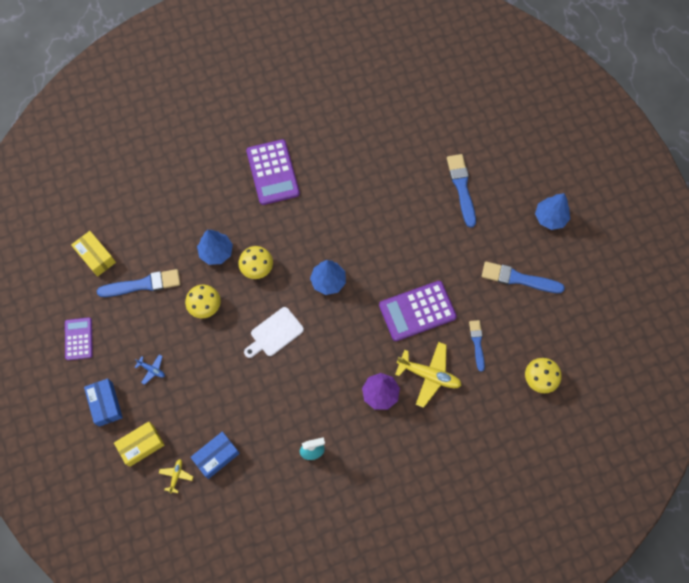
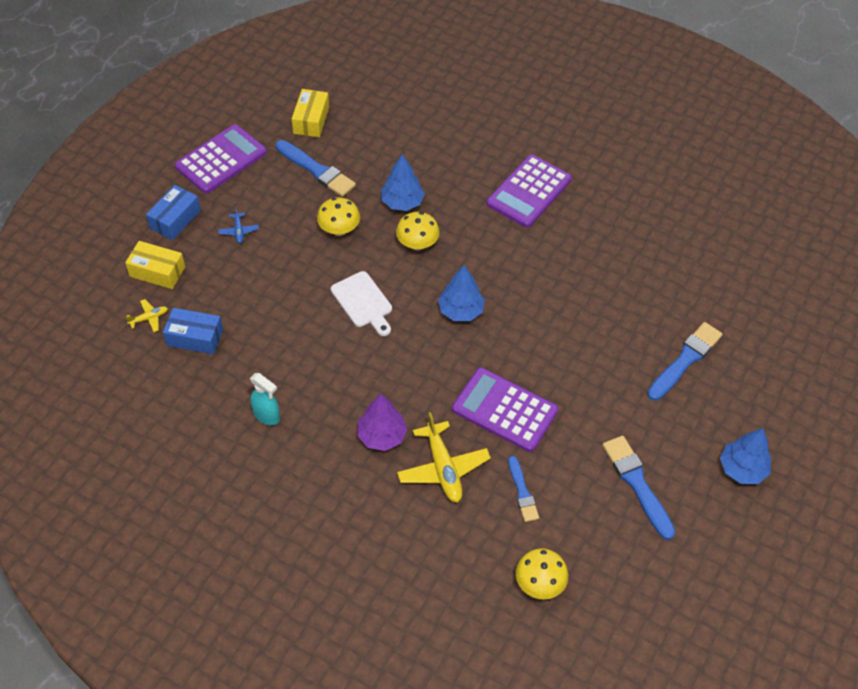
camera: 50 degrees right, 15 degrees down
purple calculator [65,317,93,360] -> purple calculator [175,124,267,194], size x1.66
white cutting board [244,307,304,358] -> white cutting board turned 135 degrees counterclockwise [331,271,392,336]
blue brush [469,320,485,372] -> blue brush turned 120 degrees clockwise [508,456,539,522]

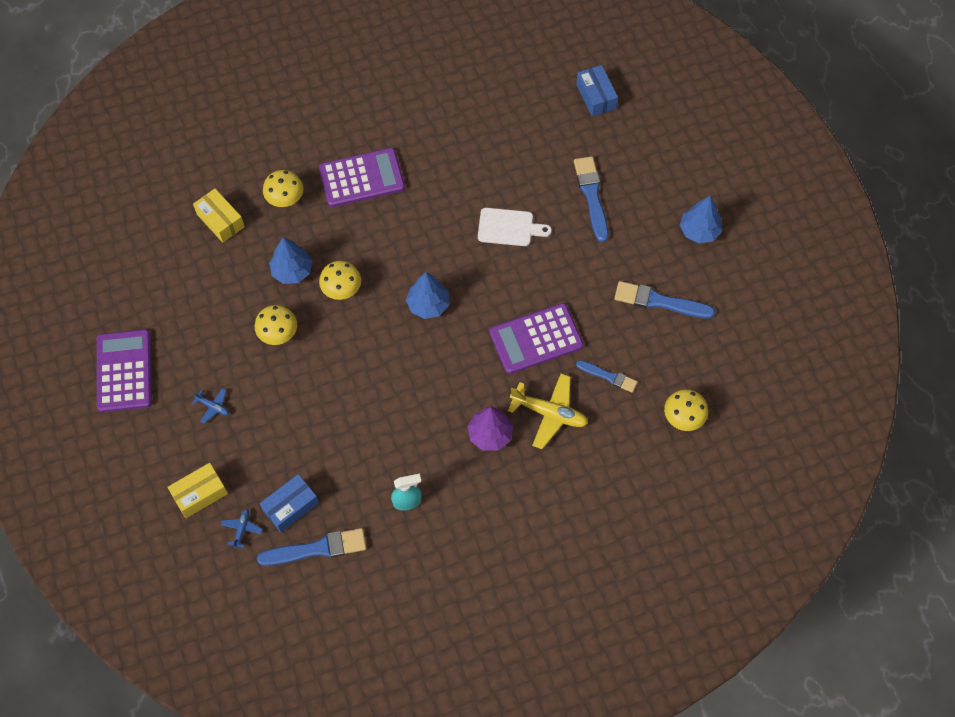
camera: 50 degrees left, 10 degrees up
yellow plane [126,299,168,332] -> blue plane [221,509,263,548]
blue box [146,185,201,240] -> blue box moved to [576,65,618,116]
blue brush [275,140,356,197] -> blue brush moved to [257,528,366,566]
yellow box [292,89,329,137] -> yellow box moved to [193,189,245,243]
white cutting board [331,271,392,336] -> white cutting board moved to [478,208,552,246]
purple calculator [486,154,572,228] -> purple calculator turned 90 degrees counterclockwise [319,148,405,207]
none -> yellow mushroom [263,170,303,207]

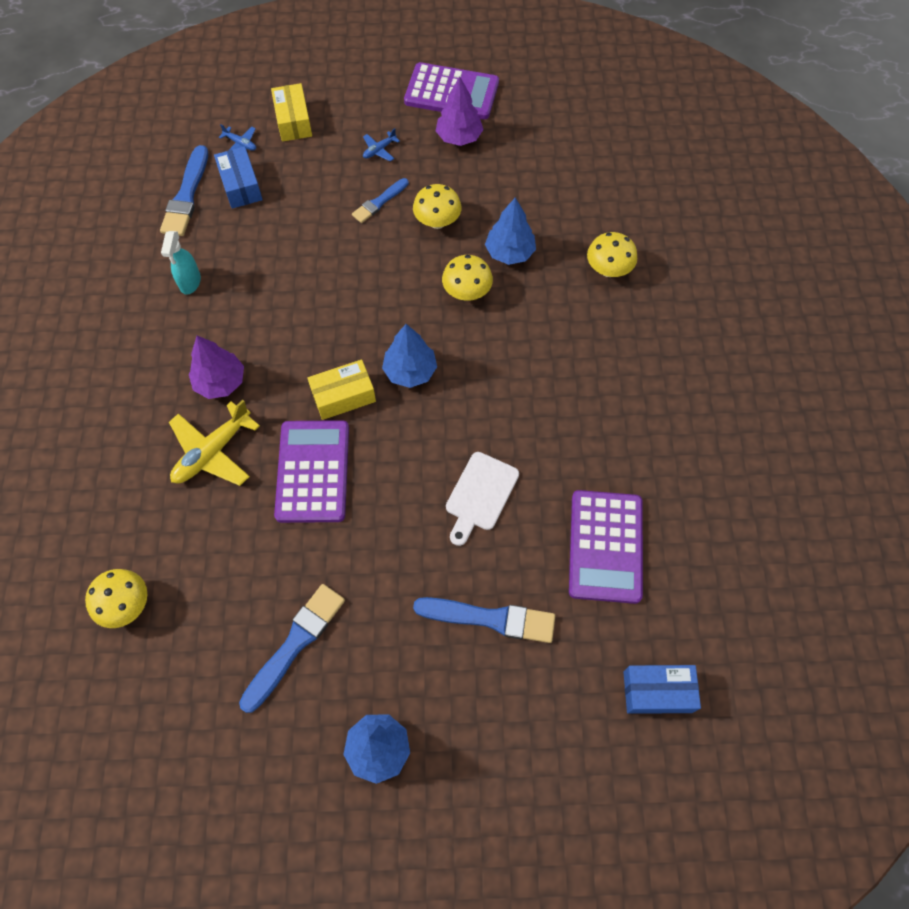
camera: 110 degrees right, 0 degrees up
yellow box [193,189,245,243] -> yellow box moved to [307,360,376,420]
purple calculator [319,148,405,207] -> purple calculator moved to [569,490,643,604]
blue brush [576,360,637,393] -> blue brush moved to [352,178,409,223]
none -> purple tree [436,76,484,146]

